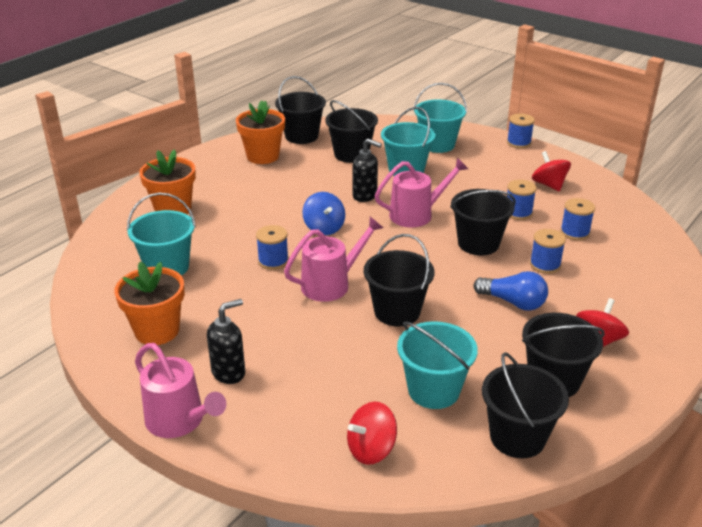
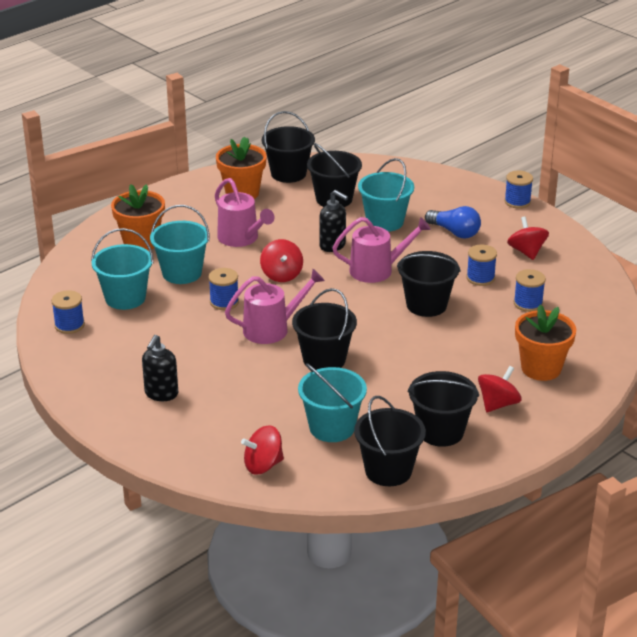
camera: 10 degrees right, 0 degrees up
orange flower pot [114,262,185,345] -> orange flower pot moved to [515,305,576,381]
pink watering can [135,343,226,438] -> pink watering can moved to [215,178,275,247]
black soap dispenser [207,299,245,384] -> black soap dispenser turned 135 degrees clockwise [142,335,178,401]
blue spinning top [302,192,345,235] -> red spinning top [260,239,303,282]
turquoise bucket [413,83,467,153] -> turquoise bucket moved to [150,205,210,284]
blue light bulb [473,271,548,311] -> blue light bulb moved to [425,206,481,239]
blue spool [530,229,566,274] -> blue spool moved to [51,290,85,334]

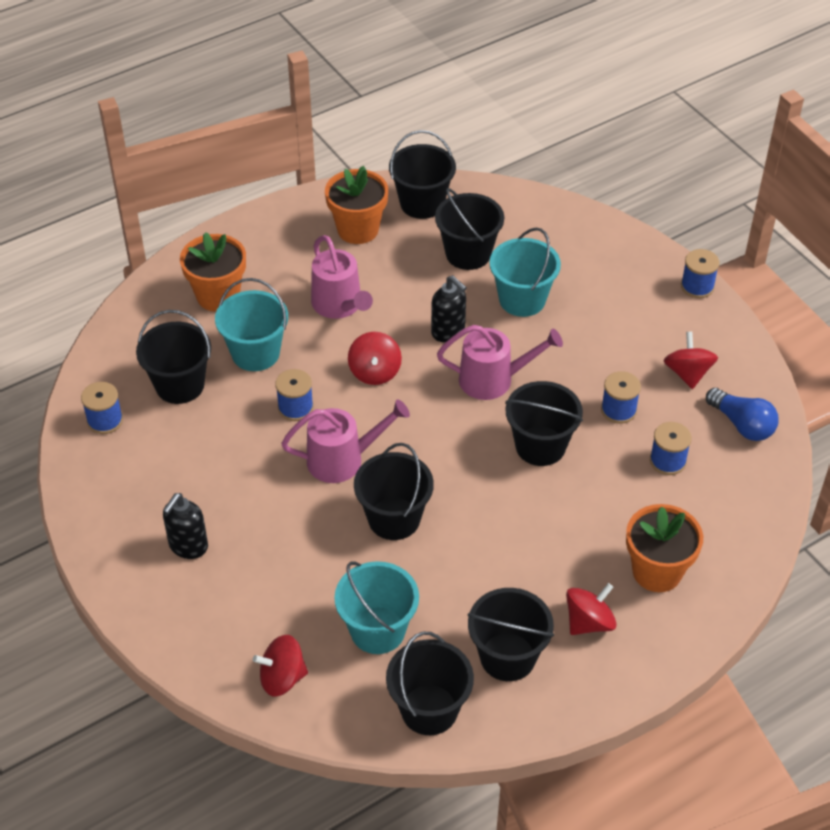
camera: 10 degrees right, 15 degrees up
turquoise bucket [91,228,154,310] -> black bucket [136,310,211,404]
blue light bulb [425,206,481,239] -> blue light bulb moved to [706,388,779,441]

